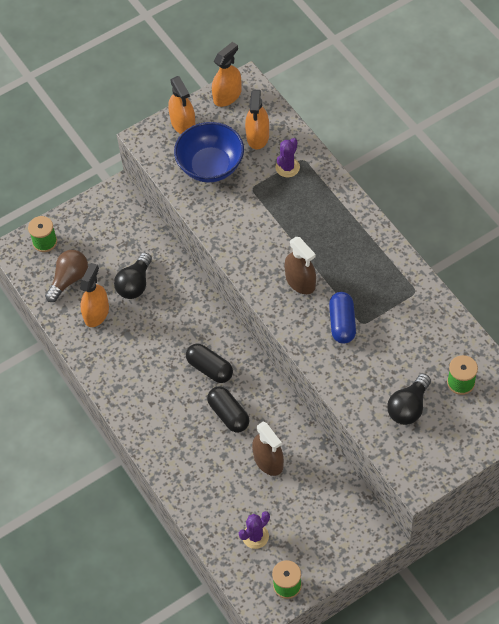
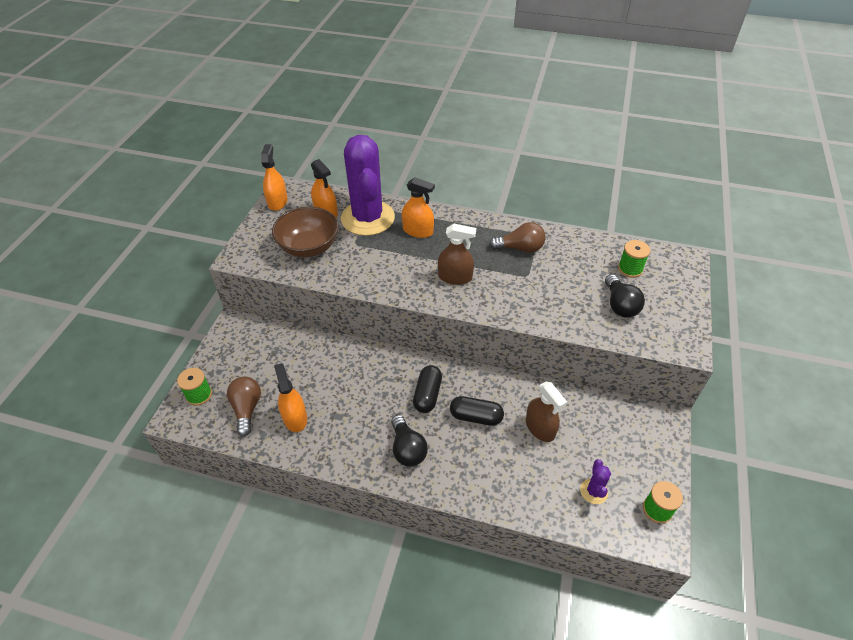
camera: 45 degrees left, 10 degrees down
black light bulb [114,253,152,299] -> black light bulb moved to [391,415,428,467]
orange spray bottle [168,76,196,134] -> orange spray bottle moved to [402,177,435,238]
blue bowl [174,122,244,182] -> brown bowl [272,207,338,257]
black capsule [186,343,233,383] -> black capsule turned 75 degrees counterclockwise [413,365,442,413]
brown spray bottle [252,422,284,476] -> brown spray bottle turned 45 degrees clockwise [526,382,567,442]
purple cactus [276,138,300,177] -> purple cactus [341,135,395,236], size x2.49
blue capsule [329,292,356,344] -> none
none -> brown light bulb [489,222,545,253]

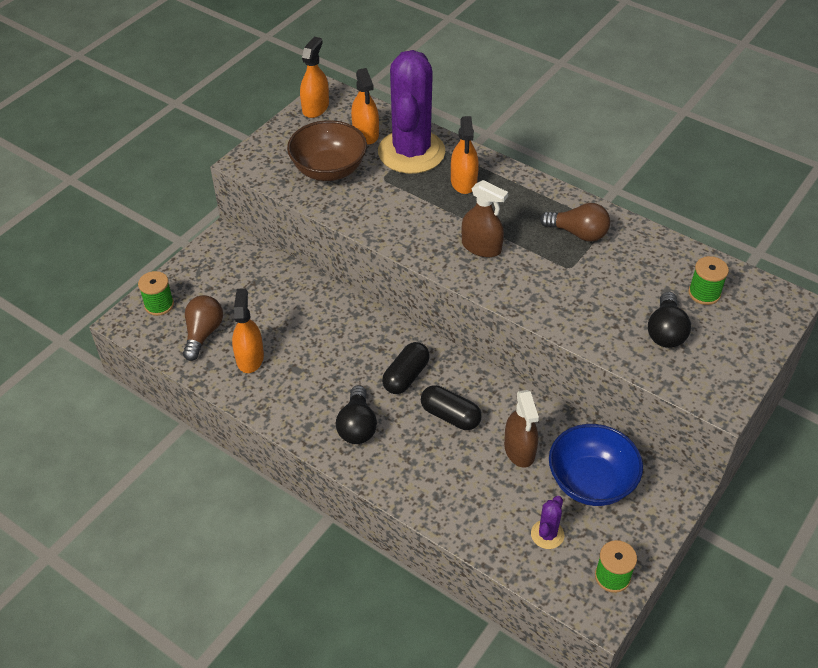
camera: 20 degrees right, 0 degrees up
orange spray bottle [402,177,435,238] -> orange spray bottle turned 45 degrees clockwise [451,116,479,194]
none -> blue bowl [549,424,643,506]

